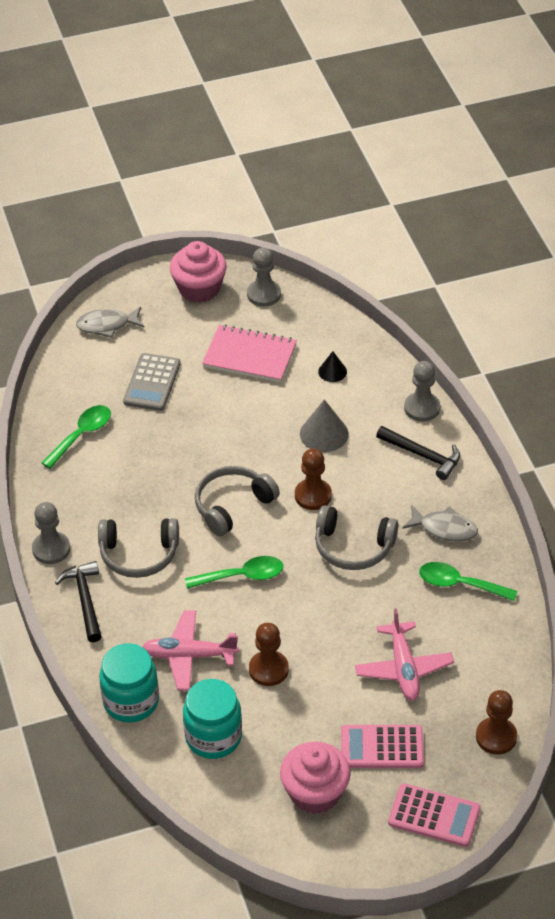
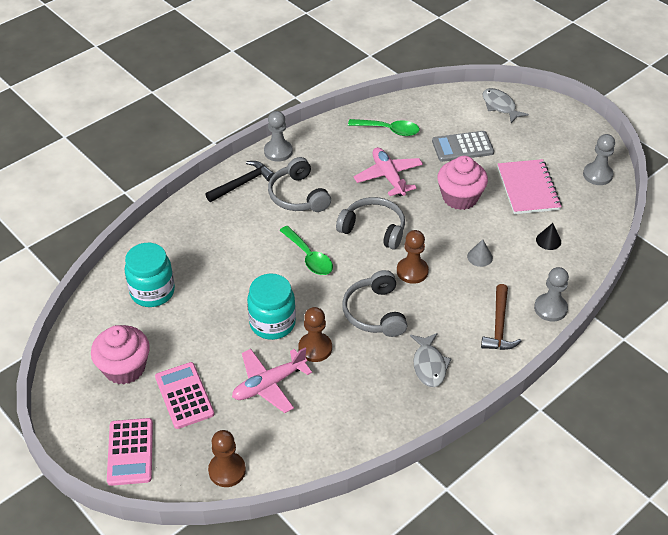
camera: 65 degrees right, 0 degrees up
turquoise jar [99,644,159,723] -> turquoise jar moved to [247,274,296,340]
pink plane [142,610,239,690] -> pink plane moved to [354,147,423,196]
pink cupcake [170,241,227,303] -> pink cupcake moved to [437,156,488,210]
brown pawn [249,623,289,686] -> brown pawn moved to [298,307,332,362]
grey cone [300,400,349,452] -> grey cone [467,239,493,267], size x0.60
black hammer [376,426,460,480] -> brown hammer [481,284,521,350]
green spoon [419,562,517,601] -> none

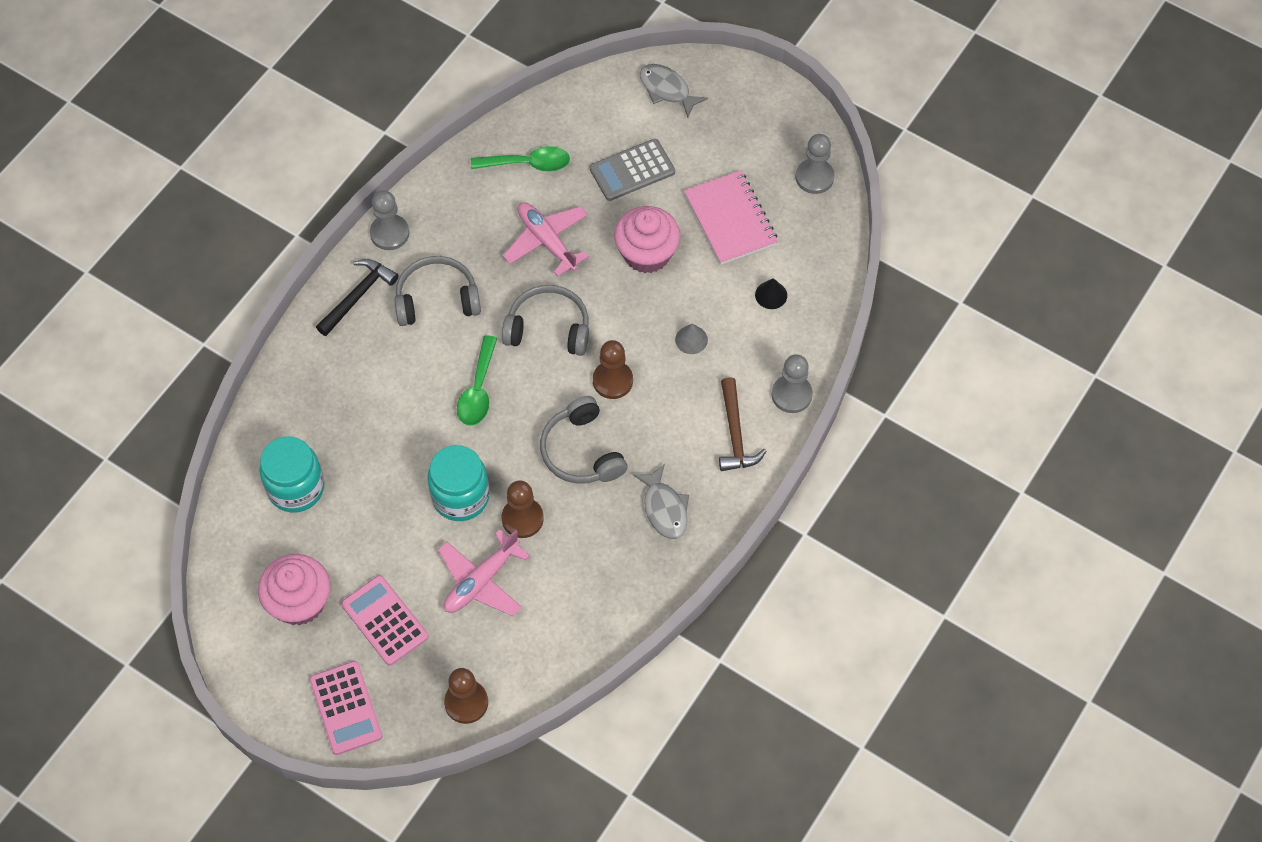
camera: 15 degrees left, 15 degrees up
grey headphones [268,157,331,212] -> grey headphones turned 120 degrees clockwise [394,256,481,326]
green spoon [279,226,333,275] -> green spoon turned 60 degrees clockwise [457,335,497,426]

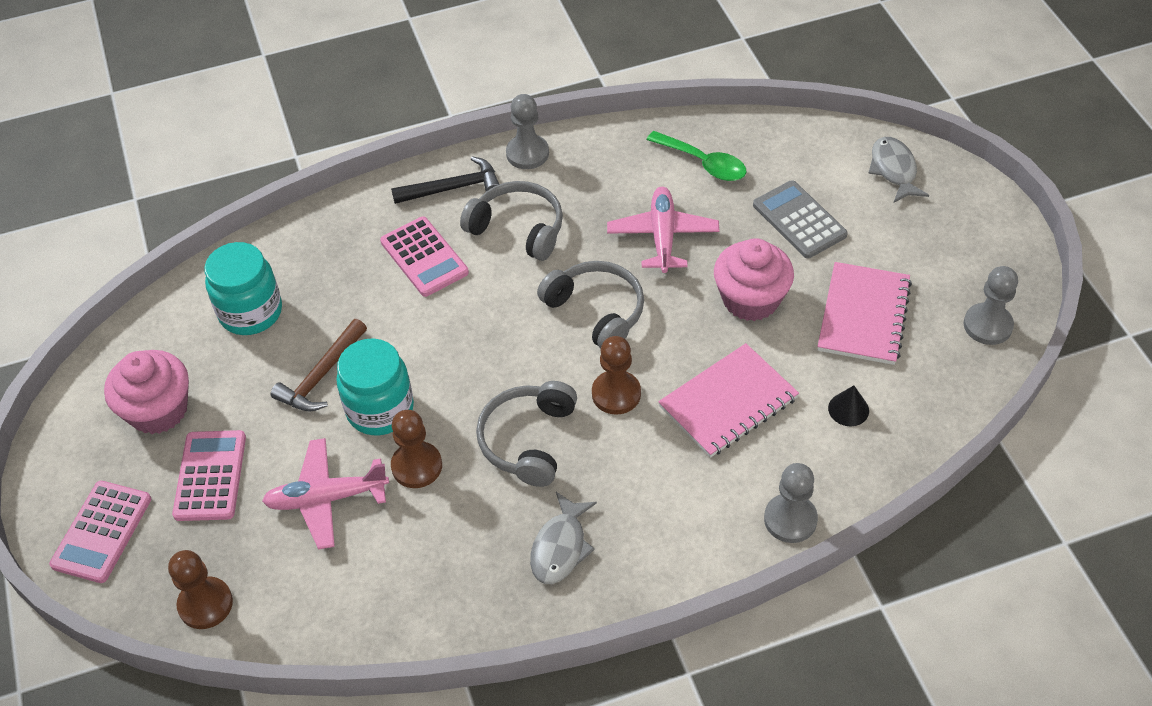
camera: 40 degrees right, 10 degrees down
green spoon [457,335,497,426] -> none
grey calculator [590,139,675,201] -> grey calculator turned 45 degrees clockwise [753,180,848,258]
grey cone [675,323,708,354] -> pink notebook [658,343,799,458]
brown hammer [719,377,766,471] -> brown hammer moved to [271,319,367,412]
none -> pink calculator [380,217,469,297]

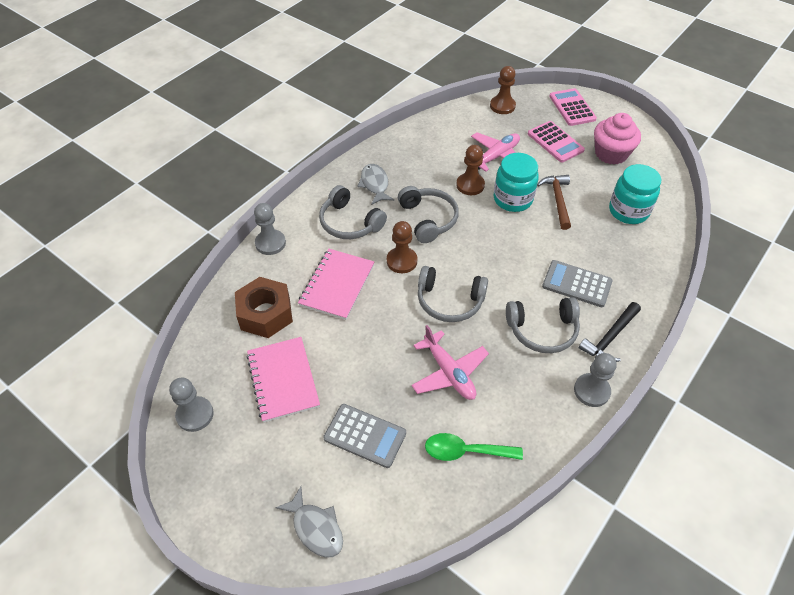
camera: 145 degrees right, 0 degrees up
pink calculator [380,217,469,297] -> grey calculator [542,260,613,307]
pink cupcake [714,238,794,321] -> none
black cone [828,385,869,426] -> brown nut [235,277,293,338]
none -> grey headphones [319,185,387,239]

